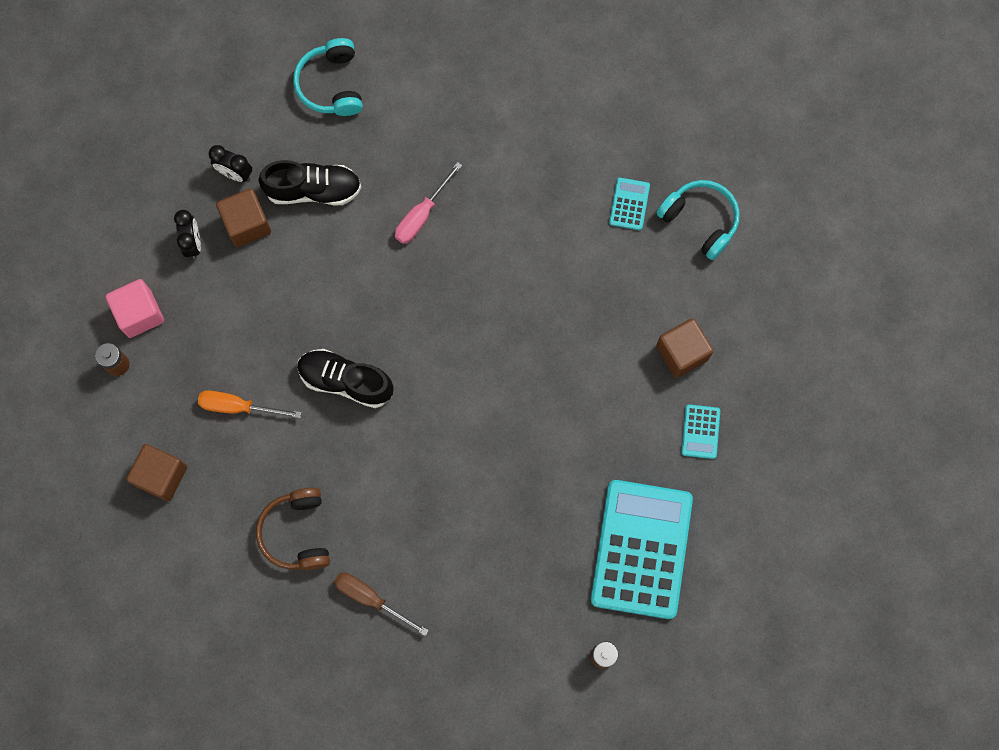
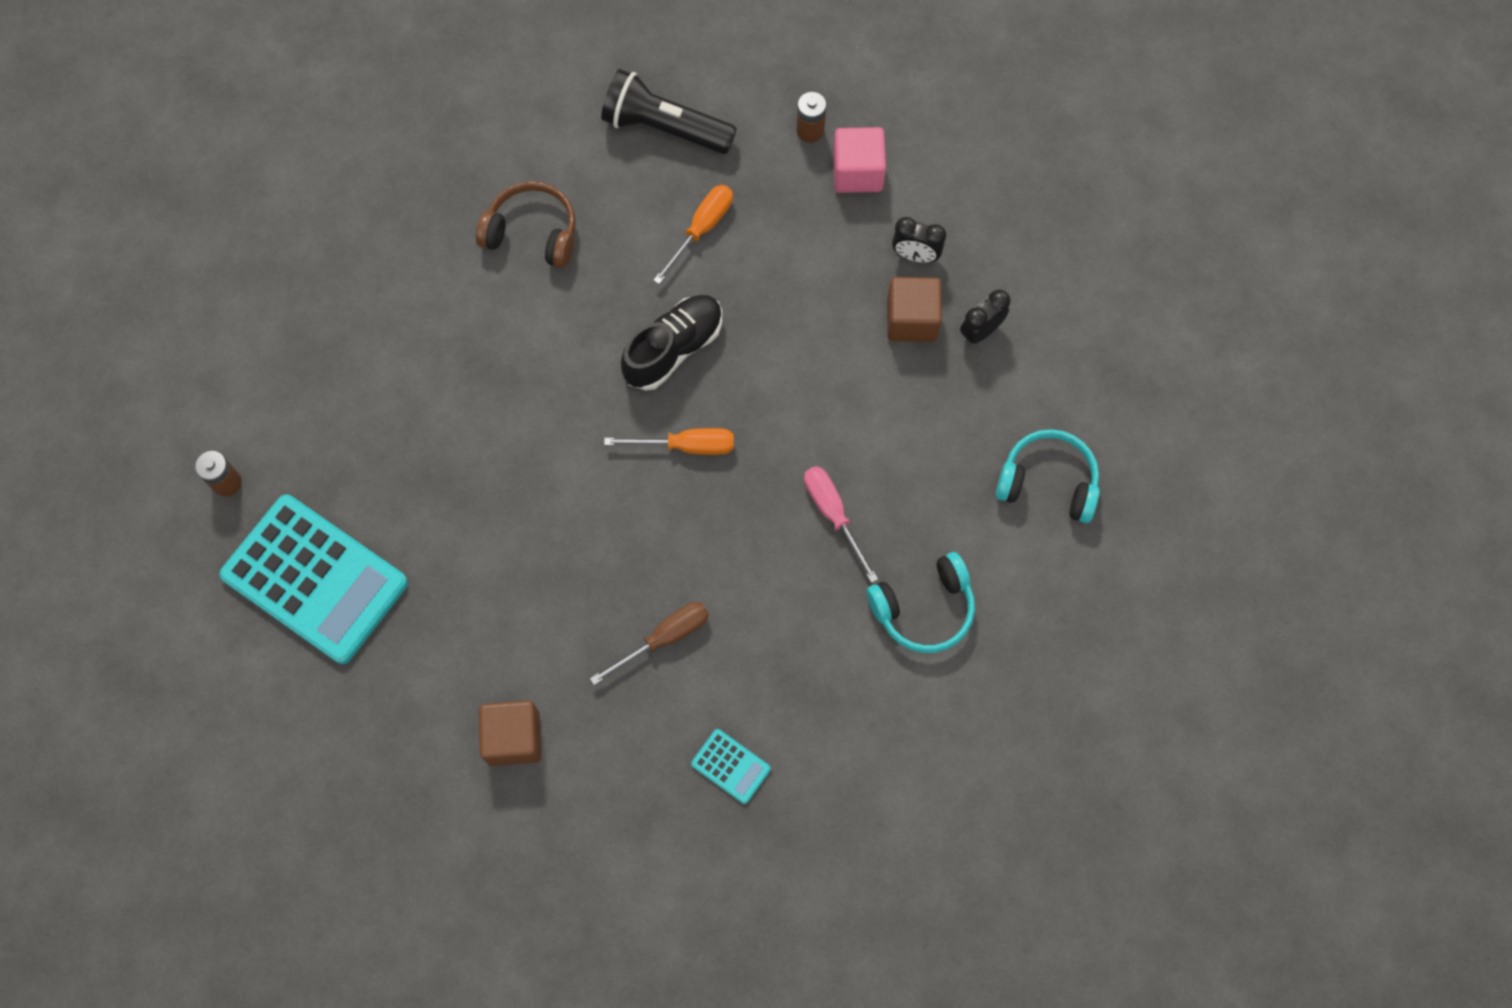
camera: 115 degrees right, 5 degrees down
brown cube [126,444,187,501] -> black flashlight [601,69,737,154]
black shoe [259,160,361,205] -> none
brown screwdriver [334,573,429,636] -> brown screwdriver moved to [590,602,709,685]
turquoise headphones [657,180,740,260] -> turquoise headphones moved to [866,552,975,653]
turquoise calculator [681,404,720,459] -> none
none -> orange screwdriver [604,428,734,455]

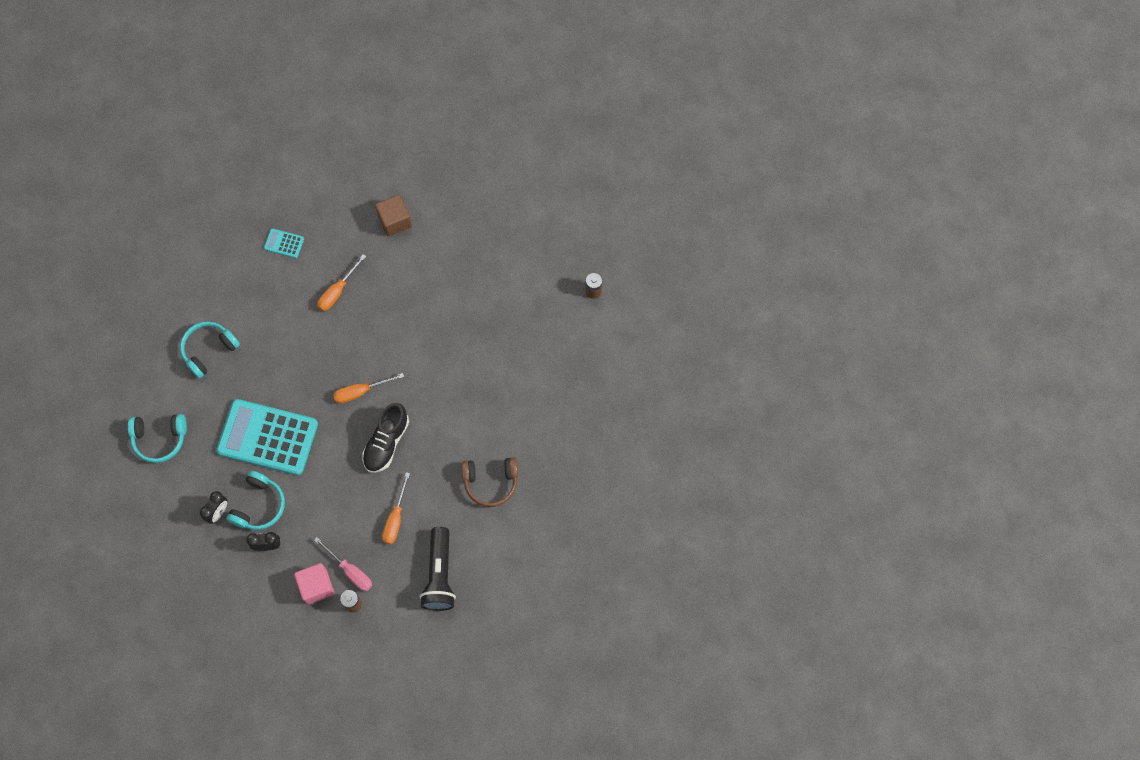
camera: 160 degrees right, 0 degrees up
turquoise calculator [219,495,408,664] -> turquoise calculator moved to [217,399,318,475]
brown screwdriver [590,602,709,685] -> orange screwdriver [317,254,366,311]
black flashlight [601,69,737,154] -> black flashlight turned 90 degrees clockwise [420,527,456,611]
pink screwdriver [804,466,878,583] -> pink screwdriver moved to [314,537,372,591]
brown cube [887,277,942,342] -> turquoise headphones [226,471,285,530]

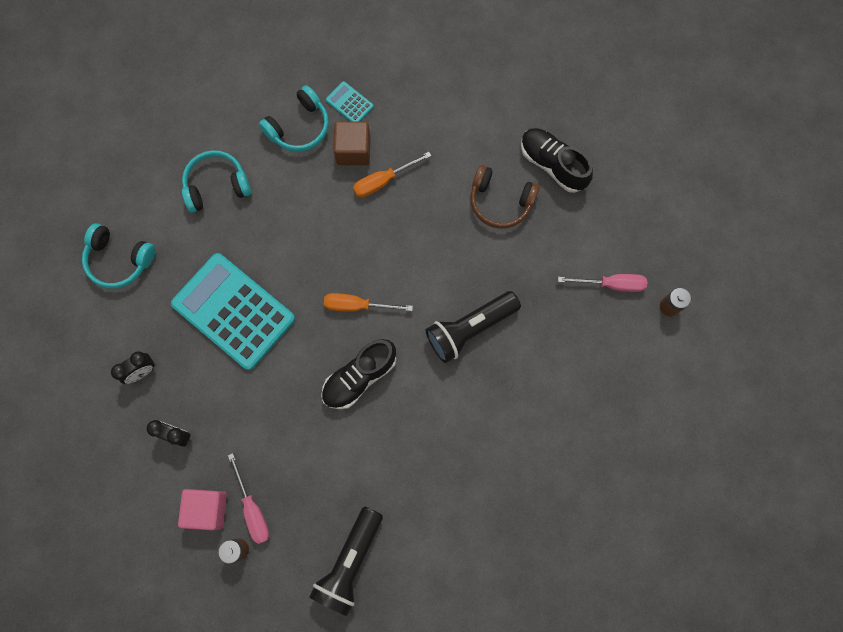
camera: 25 degrees right, 5 degrees up
turquoise headphones [226,471,285,530] -> turquoise headphones moved to [259,85,329,152]
brown cube [375,195,412,236] -> brown cube moved to [333,121,370,165]
orange screwdriver [382,472,410,544] -> none
brown headphones [462,457,518,507] -> brown headphones moved to [470,165,540,229]
none -> black flashlight [426,291,521,363]
none -> black shoe [521,128,593,193]
none -> pink screwdriver [558,274,647,292]

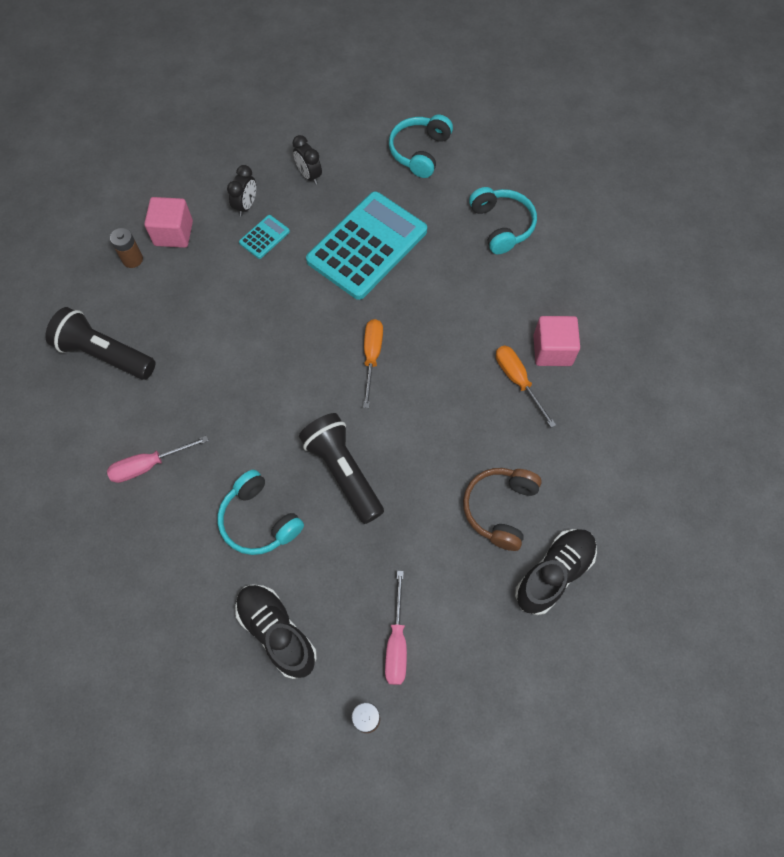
camera: 90 degrees right, 10 degrees down
pink screwdriver [228,453,269,544] -> pink screwdriver moved to [107,436,209,483]
turquoise headphones [259,85,329,152] -> turquoise headphones moved to [217,470,304,555]
black shoe [321,339,396,409] -> black shoe moved to [235,584,317,679]
turquoise calculator [326,81,374,122] -> turquoise calculator moved to [239,215,290,259]
brown cube [333,121,370,165] -> pink cube [533,316,580,366]

